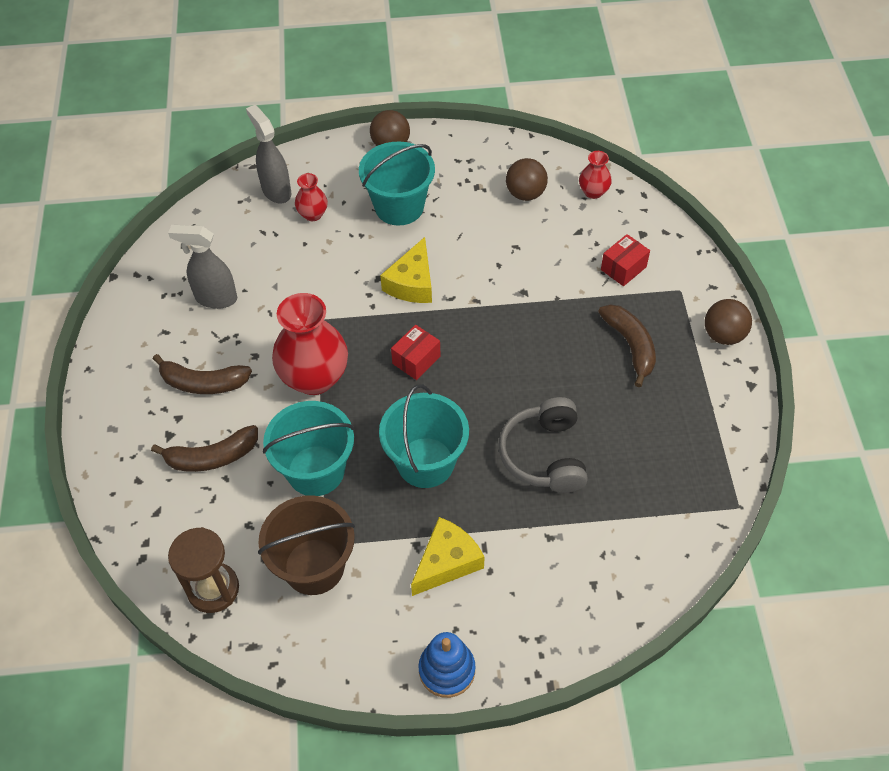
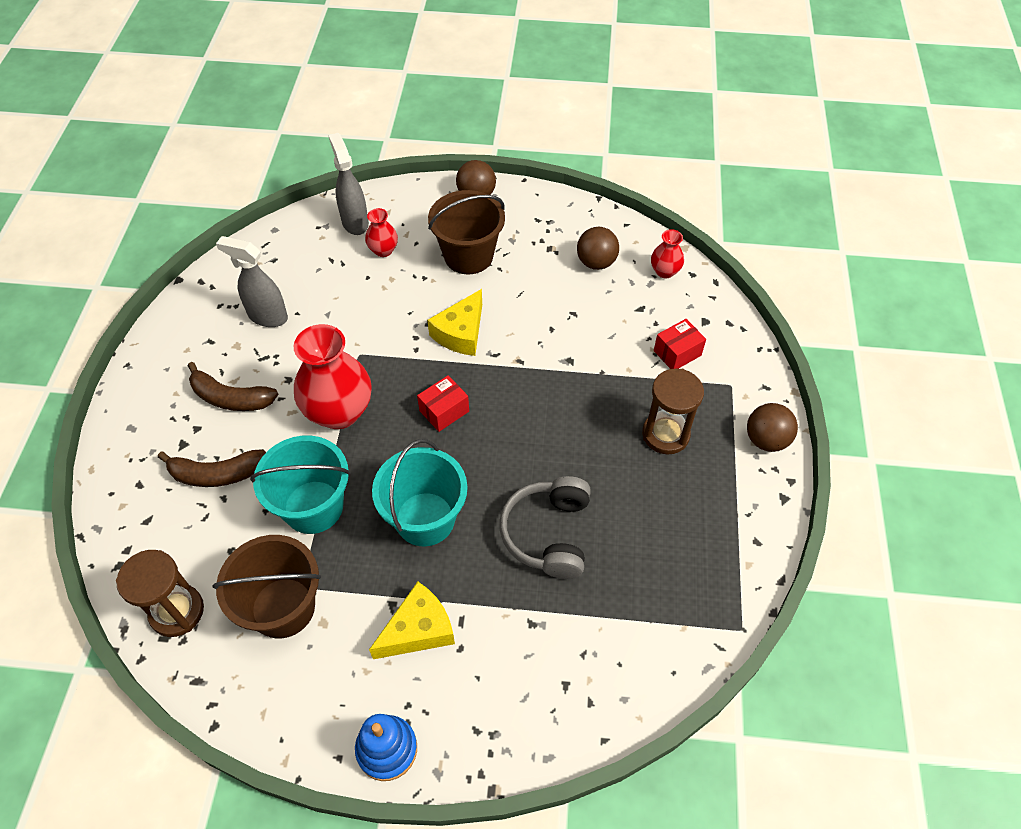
camera: 10 degrees right, 0 degrees up
turquoise bucket [359,141,435,225] -> brown bucket [428,190,505,274]
brown banana [598,304,656,388] -> brown hourglass [642,369,704,454]

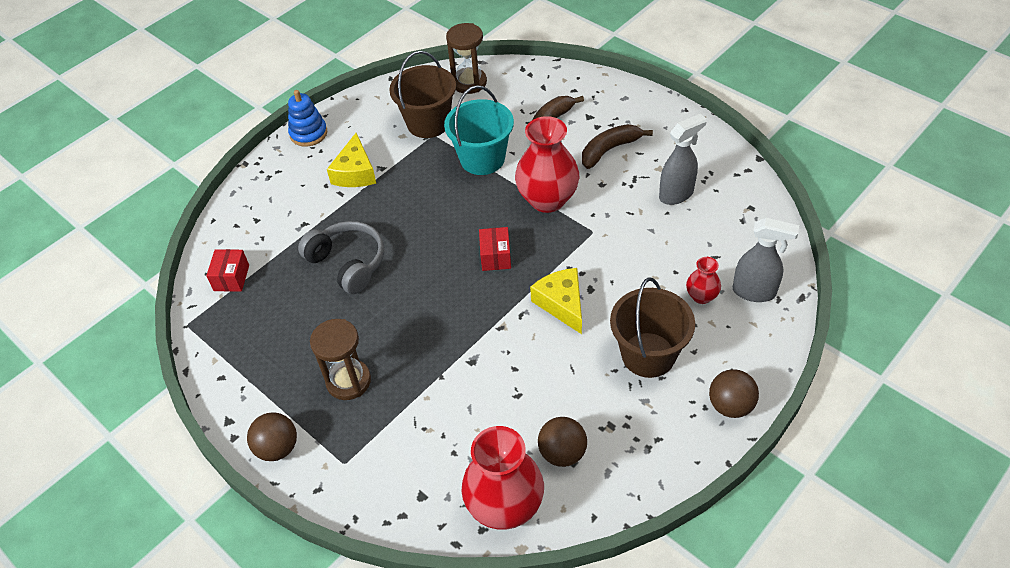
camera: 130 degrees right, 5 degrees down
turquoise bucket [372,439,468,546] -> none
red vase [651,229,684,278] -> red vase [461,426,544,530], size x2.04
red box [654,319,706,369] -> red box moved to [206,249,249,292]

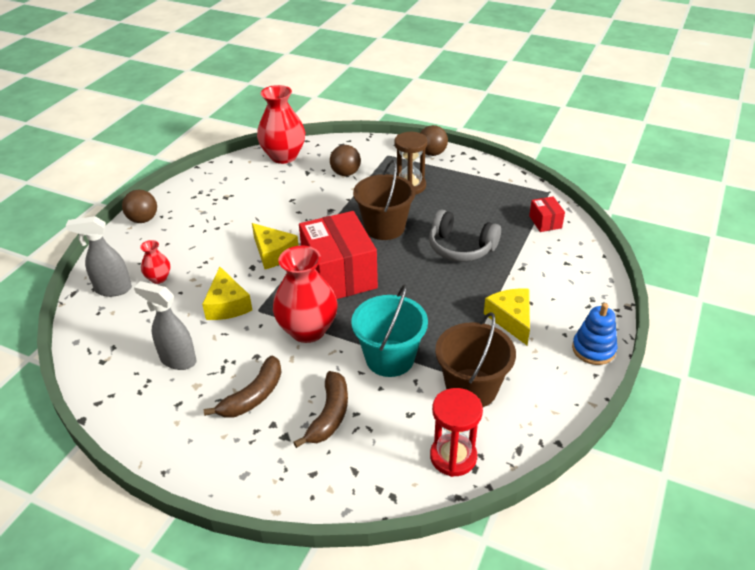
camera: 160 degrees right, 10 degrees down
brown hourglass [446,23,487,94] -> red hourglass [430,388,483,477]
red box [479,227,511,271] -> red box [299,211,378,299], size x2.25
brown ball [538,417,587,467] -> brown ball moved to [330,145,361,176]
brown bucket [610,277,695,378] -> brown bucket moved to [353,160,416,240]
grey spray bottle [659,114,707,205] -> grey spray bottle turned 75 degrees clockwise [134,281,197,370]
none -> yellow cheese [202,267,252,320]

